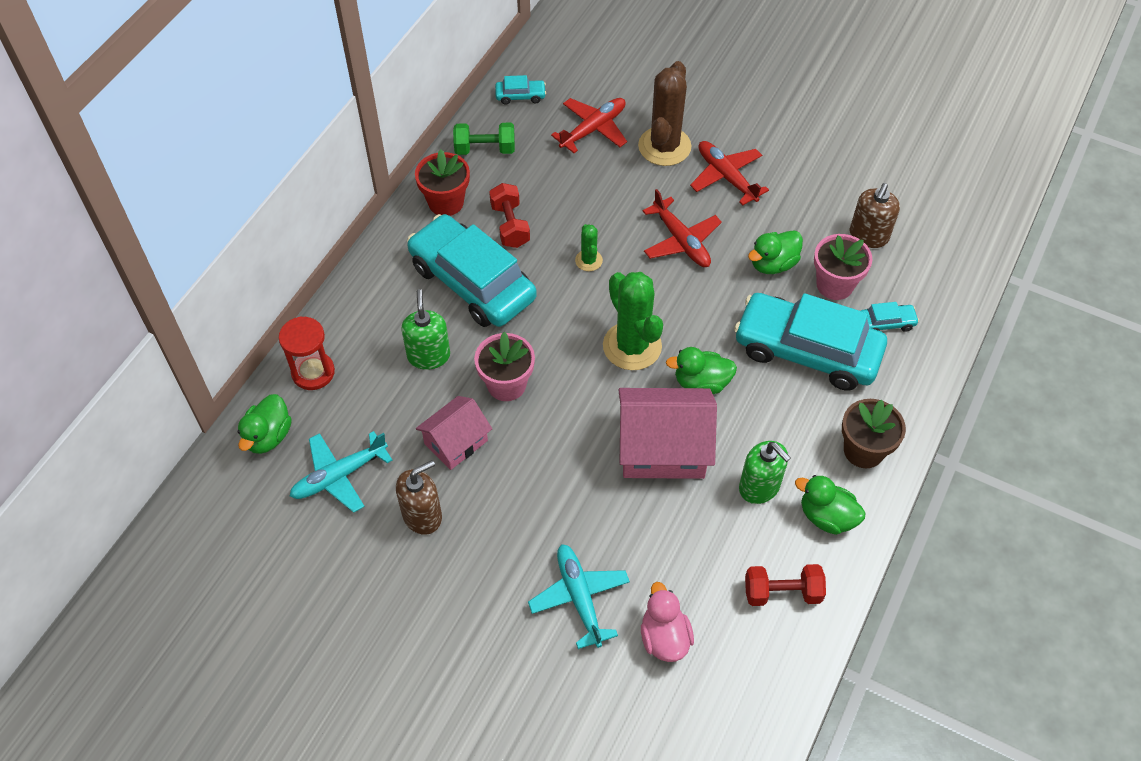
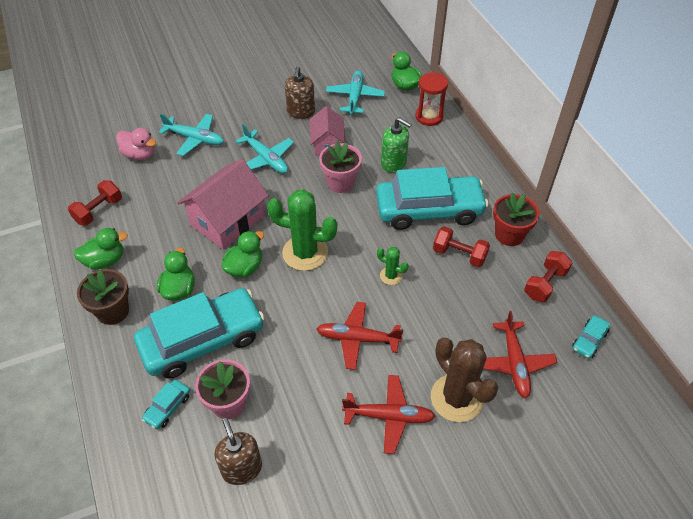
camera: 130 degrees right, 5 degrees down
green dumbbell [453,123,515,155] -> red dumbbell [524,251,572,302]
green soap dispenser [739,441,791,504] -> none
green duck [748,230,803,274] -> green duck moved to [157,248,195,301]
none -> turquoise plane [236,124,294,173]

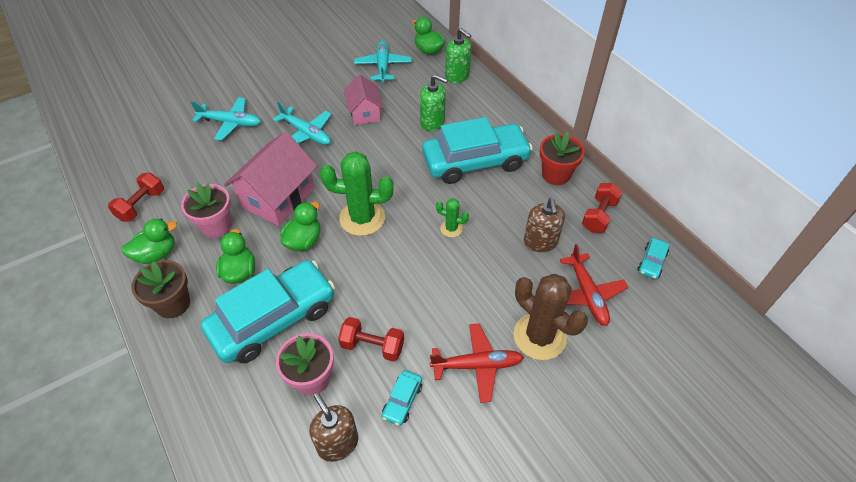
camera: 10 degrees left, 0 degrees up
pink duck [116,128,156,160] -> none
turquoise car [142,379,190,429] -> turquoise car moved to [382,370,422,426]
brown soap dispenser [285,67,315,119] -> brown soap dispenser moved to [524,198,565,252]
red plane [317,302,403,370] -> none
pink flower pot [319,141,362,193] -> pink flower pot moved to [181,183,232,238]
red hourglass [415,72,448,126] -> green soap dispenser [445,28,472,83]
red dumbbell [433,226,490,267] -> red dumbbell moved to [338,317,404,362]

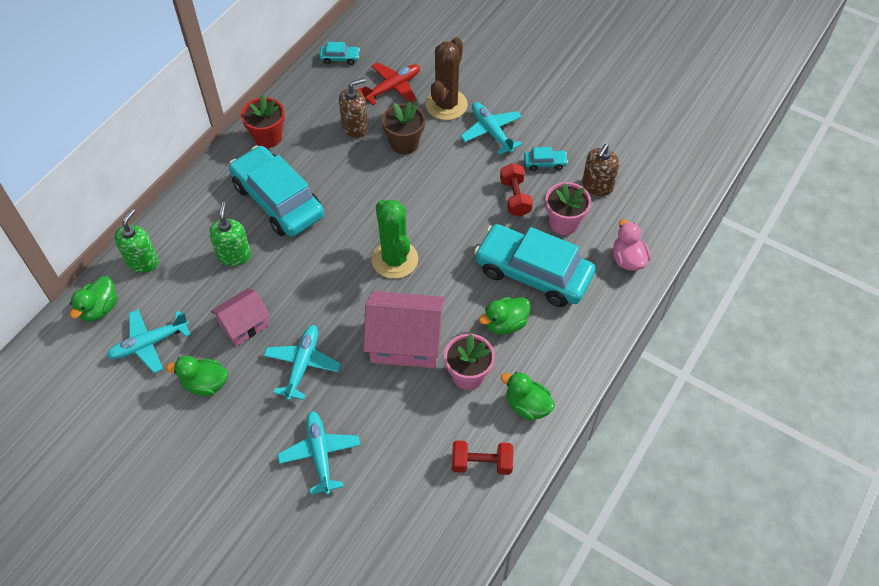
camera: 115 degrees left, 5 degrees up
brown flower pot [131,260,190,318] -> brown flower pot moved to [382,102,425,154]
green duck [280,202,320,251] -> green duck moved to [166,356,228,396]
red plane [430,324,524,403] -> turquoise plane [461,102,522,155]
green cactus [436,198,469,237] -> none
red dumbbell [582,183,623,233] -> none
none -> pink duck [613,219,651,271]

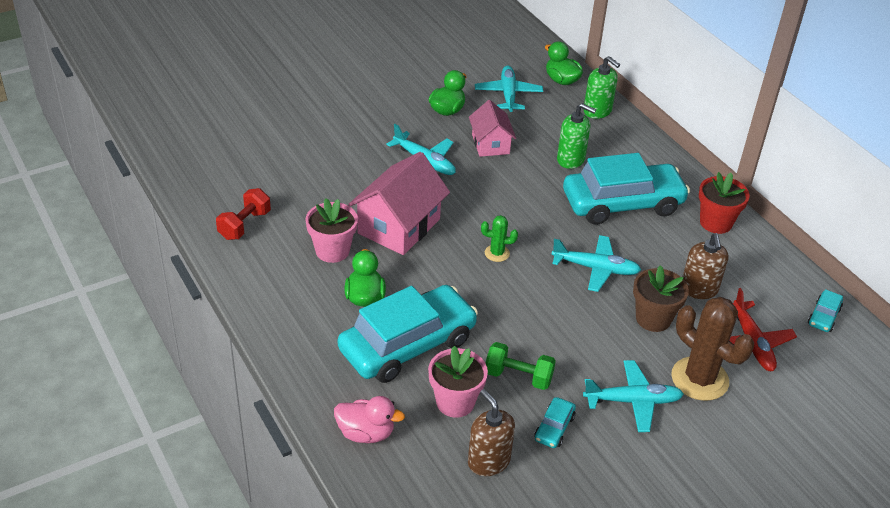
camera: 115 degrees right, 15 degrees down
turquoise plane [278,411,360,495] -> turquoise plane moved to [551,235,641,292]
green cactus [371,200,418,279] -> green cactus [481,215,518,262], size x0.49
red dumbbell [500,163,533,217] -> green dumbbell [486,342,556,390]
green duck [501,372,555,421] -> none

